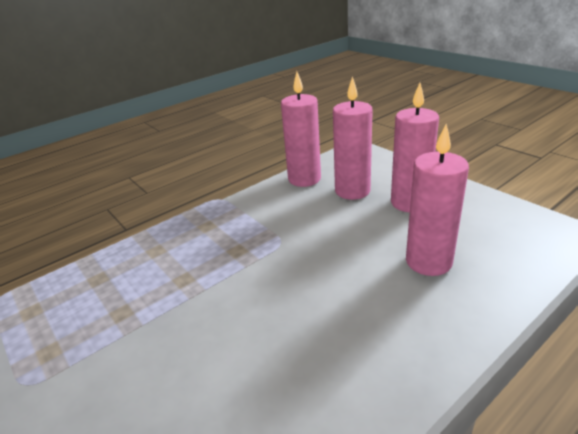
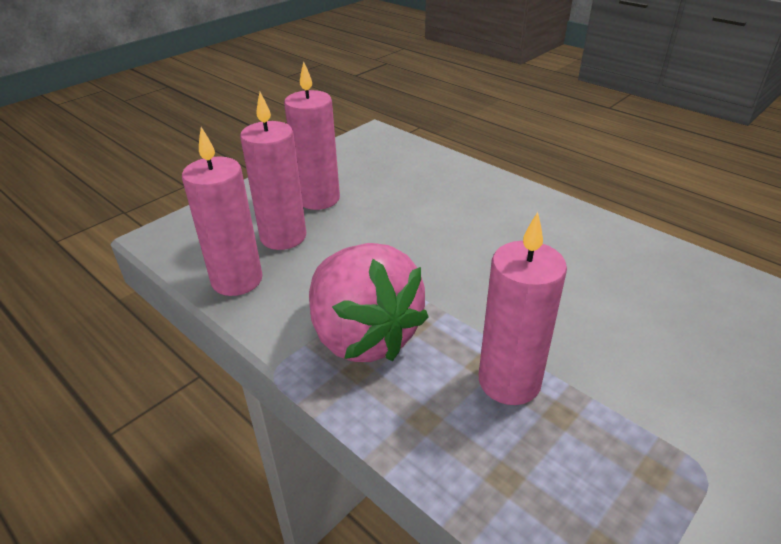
camera: 100 degrees left, 5 degrees up
pink candle [406,124,469,276] -> pink candle moved to [479,212,567,405]
none -> pink strawberry [309,243,429,362]

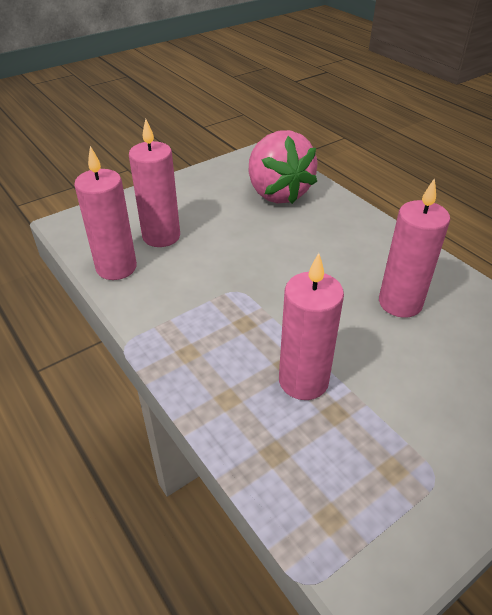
camera: 10 degrees right, 5 degrees up
pink candle [284,61,340,210] -> pink candle moved to [379,178,450,318]
pink strawberry [309,243,429,362] -> pink strawberry moved to [249,130,317,204]

